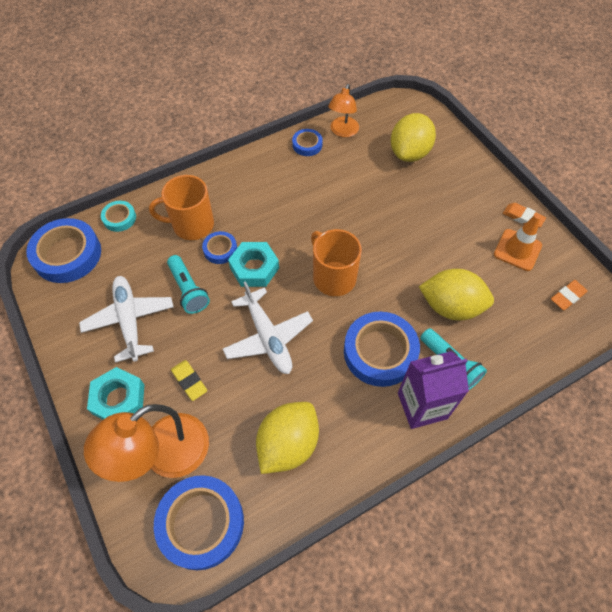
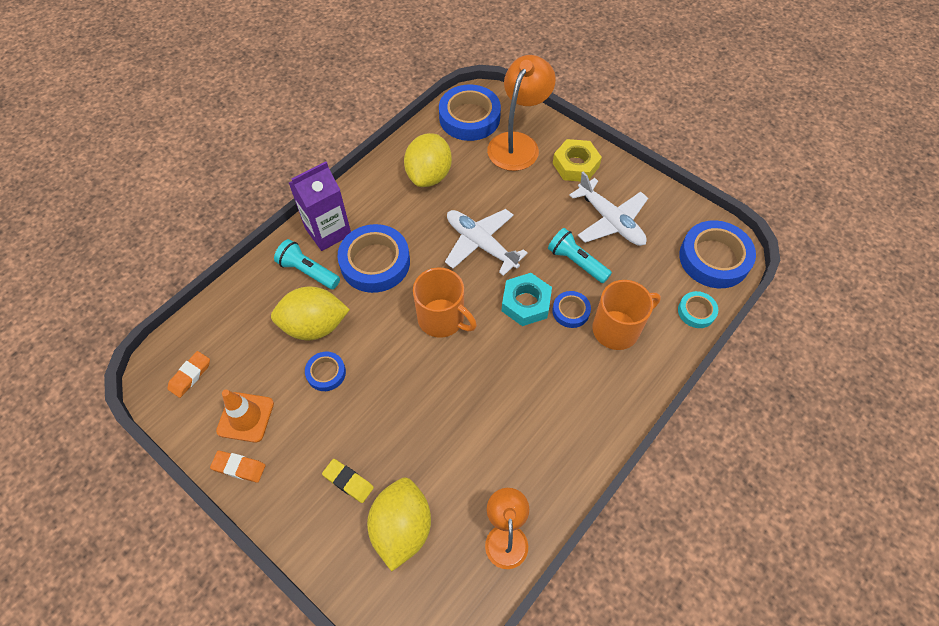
camera: 160 degrees right, 0 degrees up
turquoise nut [87,367,144,420] -> yellow nut [553,139,602,182]
yellow eraser [171,360,207,401] -> yellow eraser moved to [322,459,374,503]
blue tape [292,129,323,156] -> blue tape moved to [305,352,346,391]

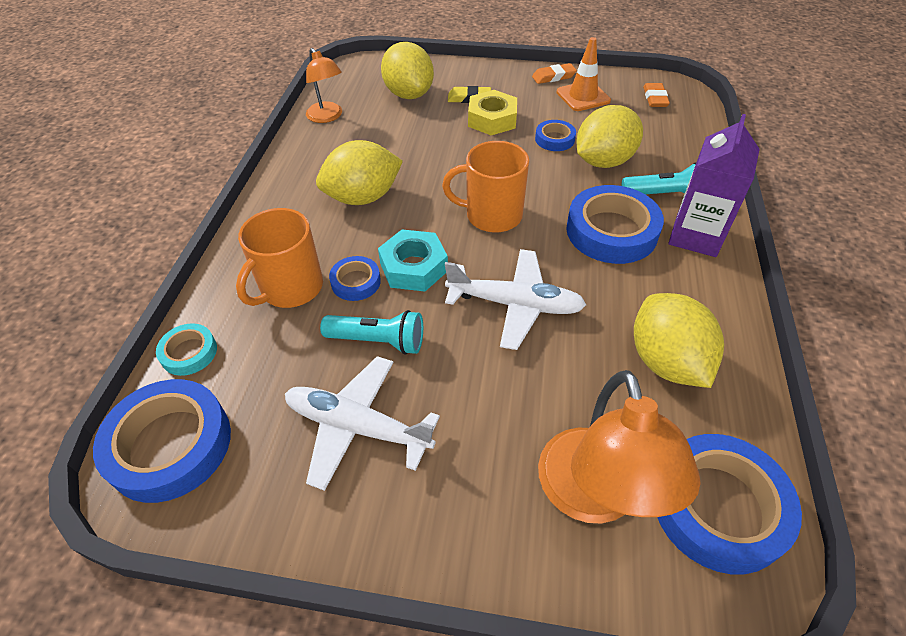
camera: 150 degrees right, 10 degrees down
yellow nut [553,139,602,182] -> yellow nut moved to [468,90,517,135]
none -> yellow lemon [316,140,403,205]

